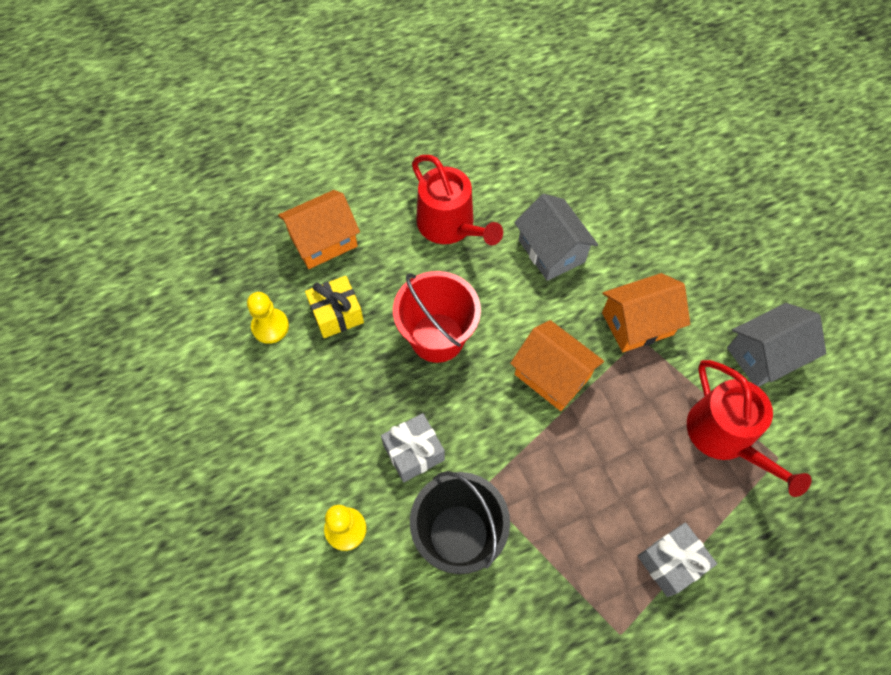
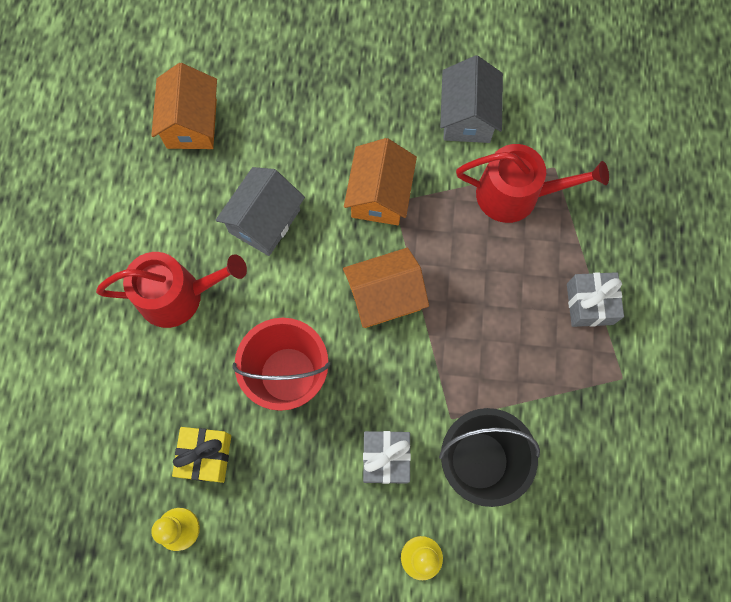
camera: 60 degrees left, 10 degrees up
orange house [278,190,360,269] -> orange house moved to [151,63,217,149]
grey house [514,194,598,281] -> grey house turned 60 degrees counterclockwise [216,167,305,256]

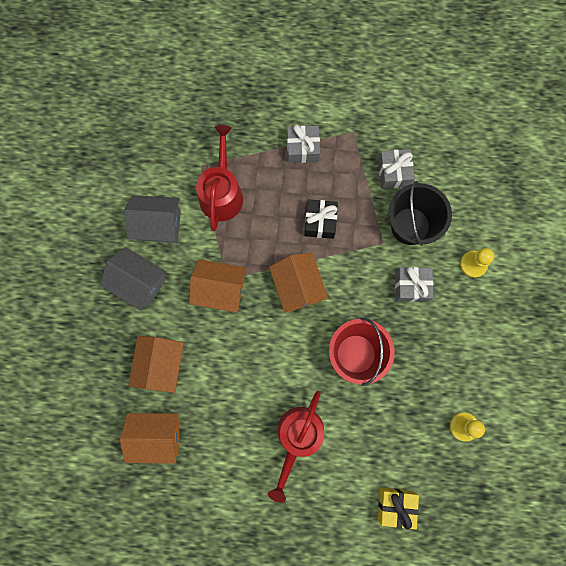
camera: 90 degrees left, 5 degrees up
red watering can [96,252,247,328] -> red watering can turned 150 degrees counterclockwise [268,391,324,503]
yellow gift [172,427,231,483] -> yellow gift moved to [378,487,419,530]
grey house [216,167,305,256] -> grey house moved to [100,247,166,310]
none -> orange house [128,336,184,393]
none -> black gift [304,199,338,239]
none -> grey gift [378,149,415,189]

